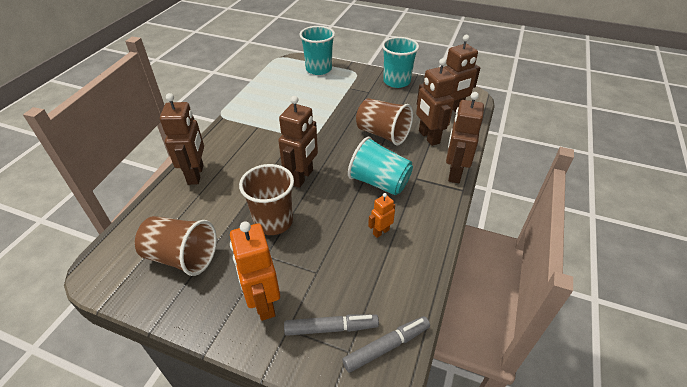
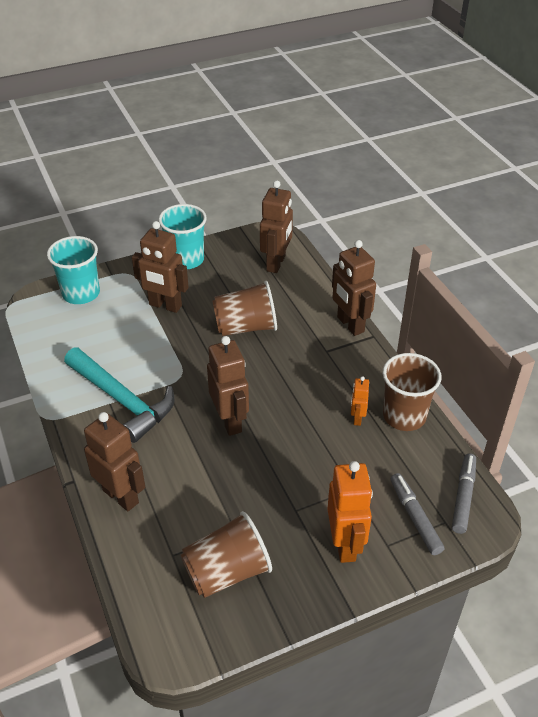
camera: 45 degrees left, 0 degrees up
orange robot [230,221,280,321] -> orange robot turned 120 degrees counterclockwise [328,461,373,563]
brown cup [239,164,294,235] -> brown cup moved to [383,353,441,431]
grey marker [284,314,379,336] -> grey marker turned 60 degrees counterclockwise [391,473,444,555]
turquoise cup [348,137,413,195] -> none
brown robot [416,58,455,146] -> brown robot moved to [132,221,189,313]
none -> turquoise hammer [64,348,175,443]

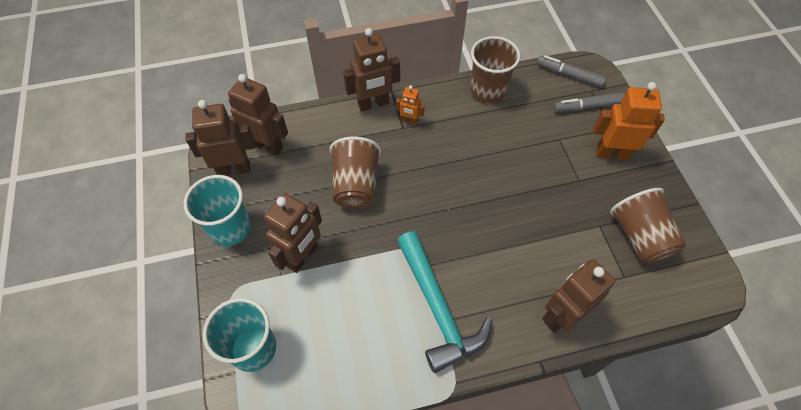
camera: 80 degrees left, 15 degrees up
turquoise hammer [64,348,175,443] -> turquoise hammer turned 105 degrees clockwise [397,231,492,373]
brown robot [207,336,249,436] -> brown robot moved to [186,100,255,176]
orange robot [351,376,369,426] -> orange robot moved to [396,85,425,125]

